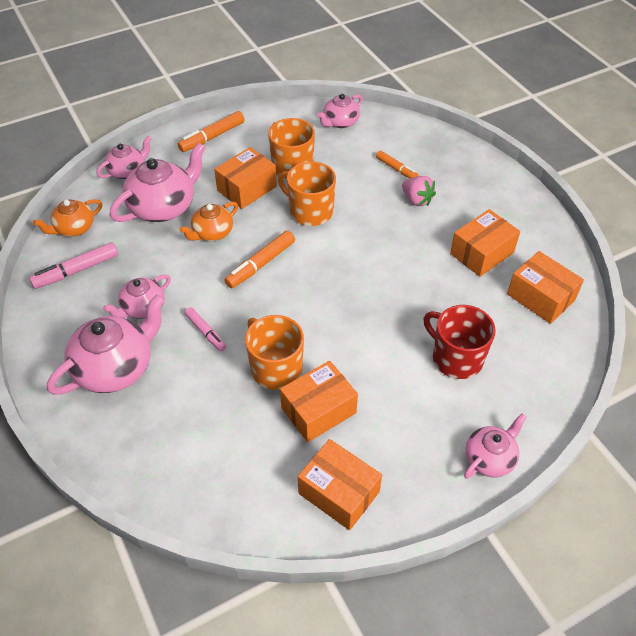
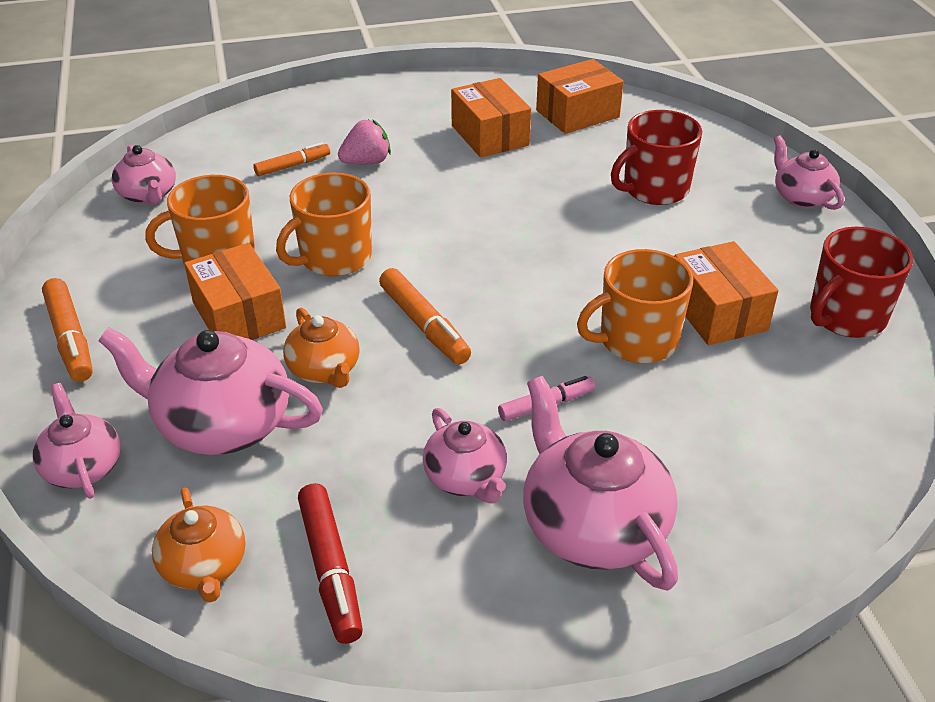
camera: 75 degrees left, 10 degrees down
pink marker [29,242,118,289] -> red marker [298,483,363,644]
pink teapot [110,143,206,222] -> pink teapot turned 45 degrees counterclockwise [98,327,323,455]
orange box [298,439,382,530] -> red mug [810,227,913,338]

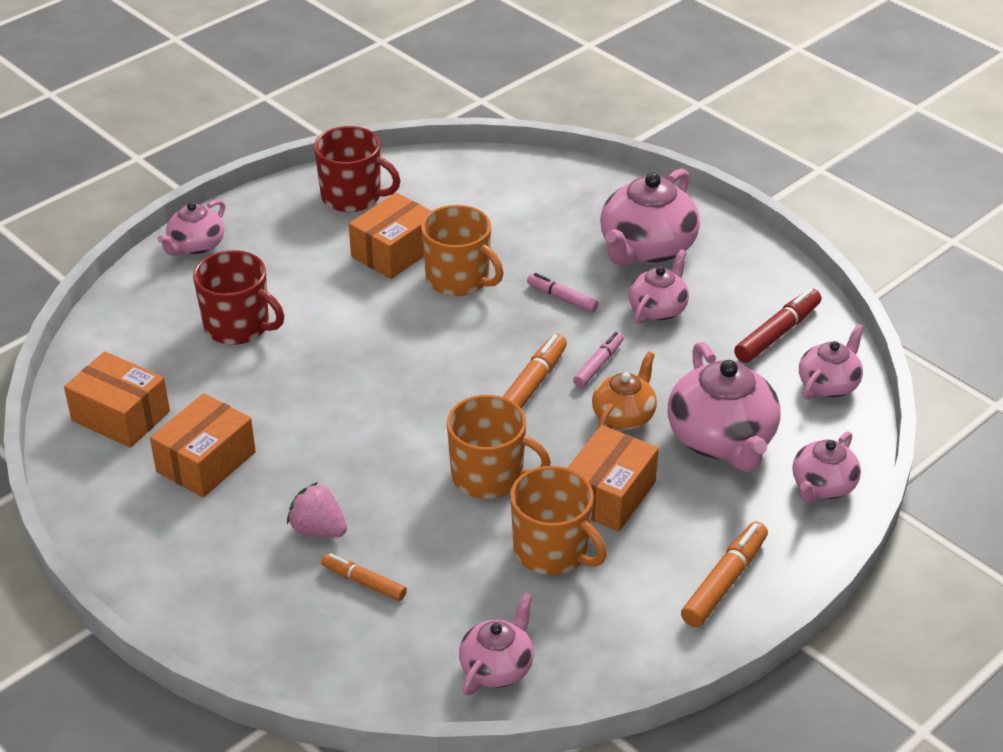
camera: 120 degrees left, 0 degrees up
orange teapot [152,487,245,603] -> pink teapot [799,324,864,400]
none -> pink marker [573,332,624,388]

